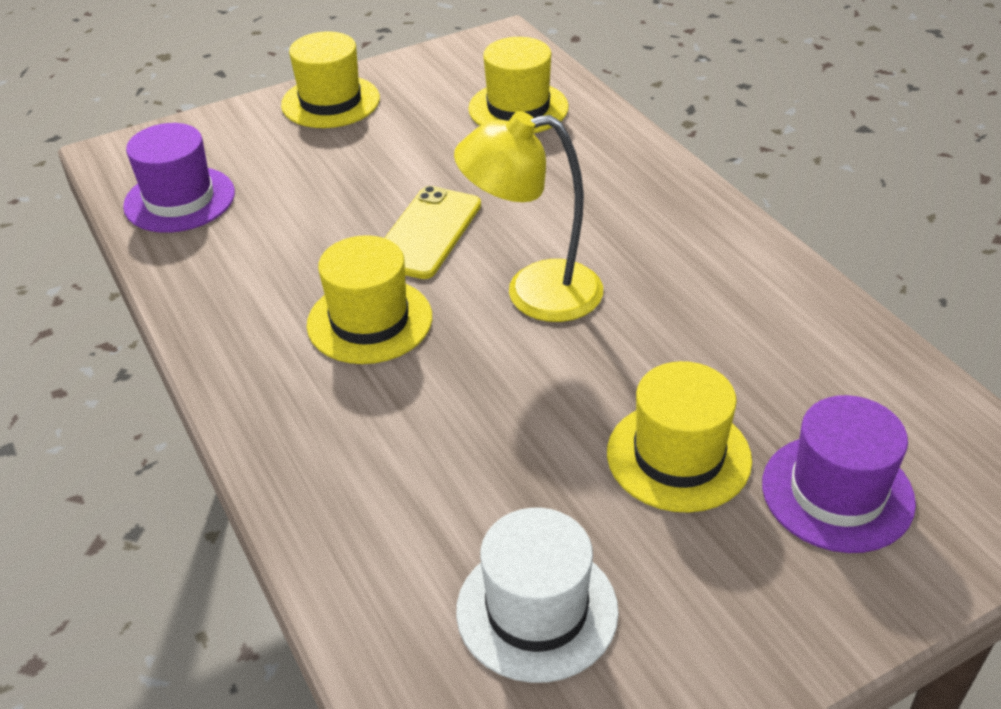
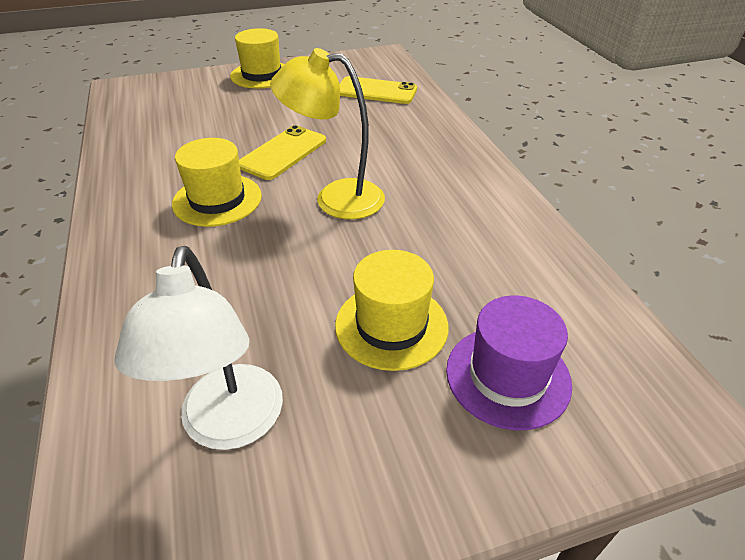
camera: 10 degrees right, 0 degrees up
purple hat [123,123,235,233] -> none
white hat [456,508,619,683] -> white lamp [114,246,283,450]
yellow hat [468,37,569,134] -> yellow phone [339,76,417,104]

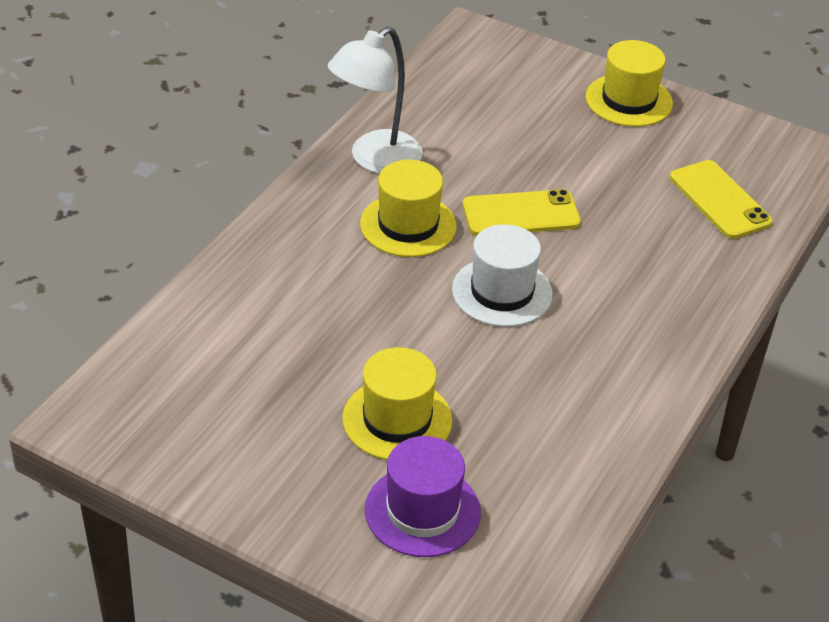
camera: 45 degrees right, 0 degrees up
white lamp [114,246,283,450] -> white lamp moved to [328,26,423,174]
yellow lamp [270,48,385,219] -> white hat [452,224,553,327]

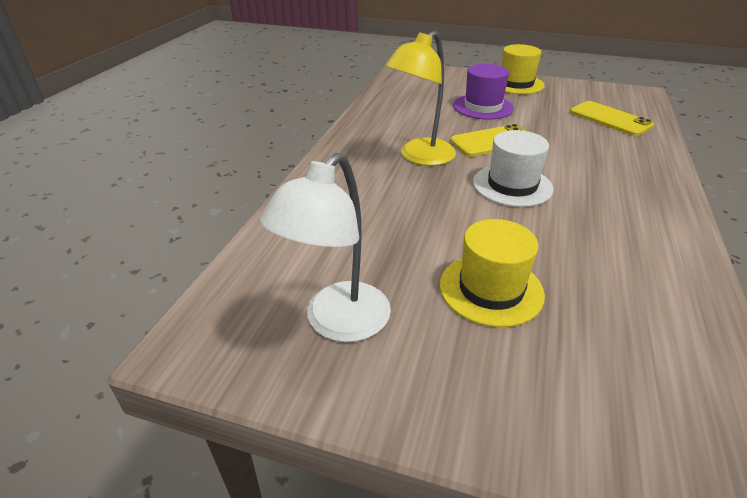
camera: 10 degrees left, 5 degrees down
white lamp [328,26,423,174] -> white lamp moved to [259,153,391,342]
yellow hat [360,160,457,257] -> yellow lamp [385,31,456,166]
purple hat [365,436,481,557] -> purple hat moved to [453,64,514,120]

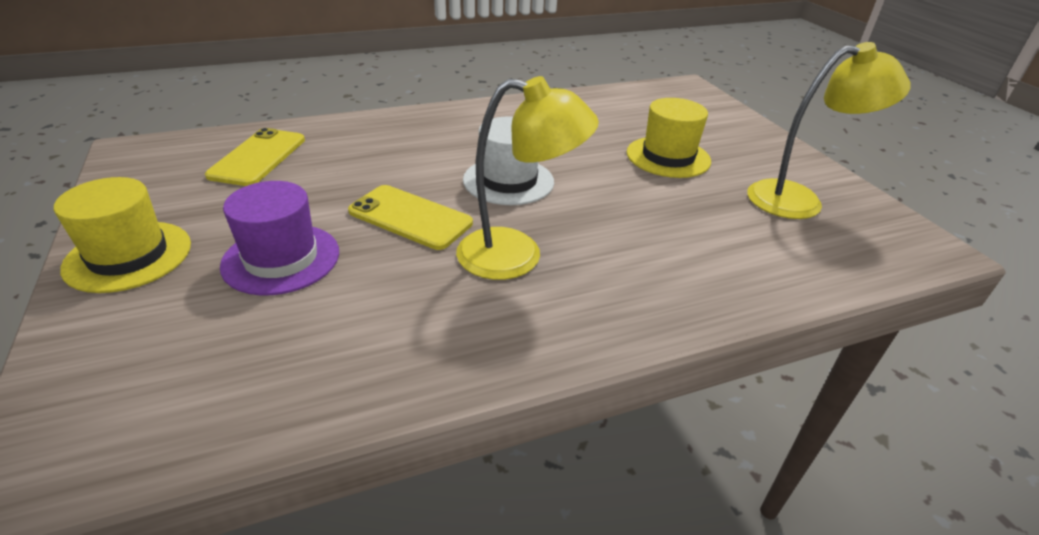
camera: 130 degrees left, 0 degrees up
white lamp [259,153,391,342] -> yellow lamp [748,42,911,219]

